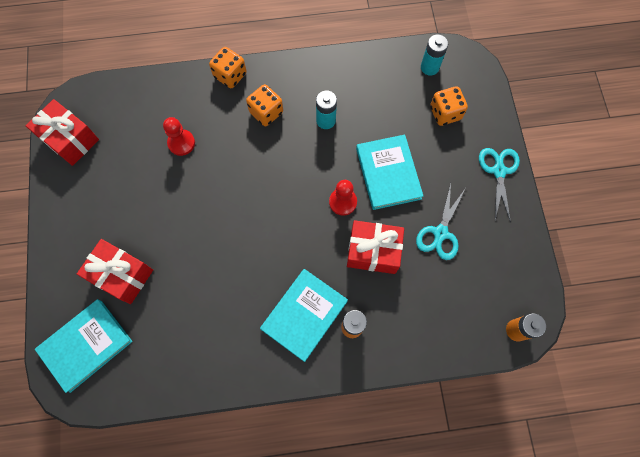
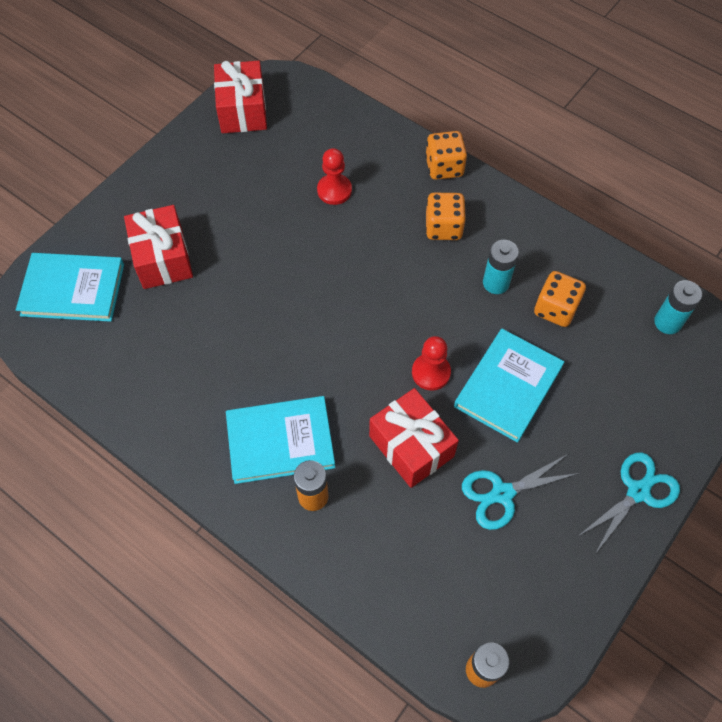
camera: 45 degrees right, 10 degrees down
orange dice [430,86,468,126] -> orange dice moved to [534,271,586,327]

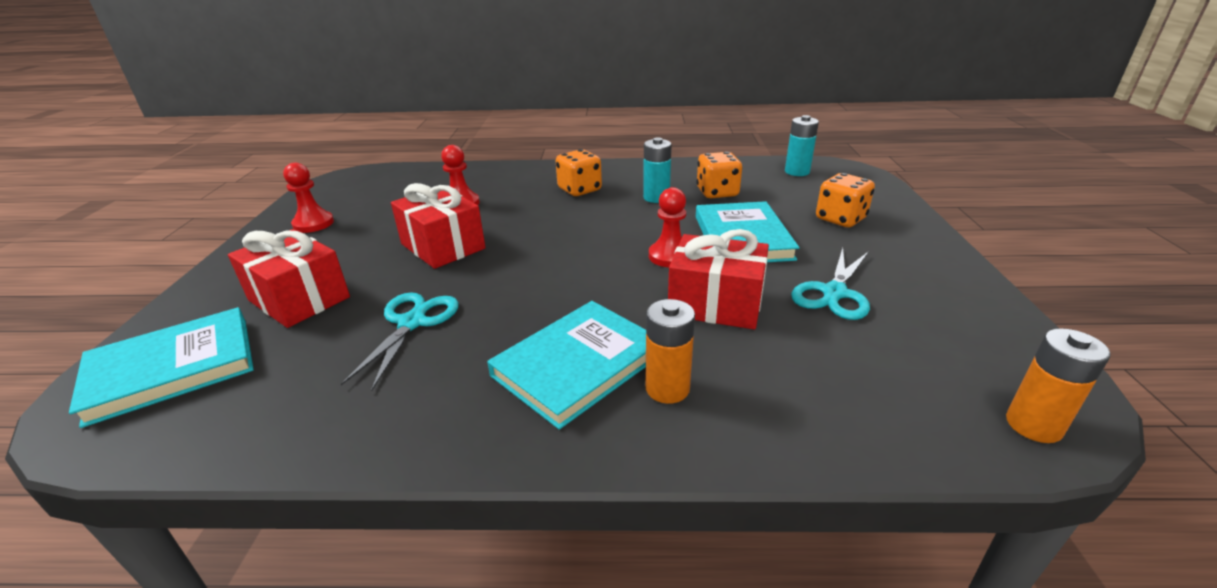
camera: 35 degrees left, 30 degrees down
red gift [214,61,267,133] -> red gift moved to [391,183,486,269]
orange dice [425,131,467,180] -> orange dice moved to [816,173,875,227]
turquoise scissors [578,452,680,554] -> turquoise scissors moved to [341,292,459,391]
none -> red pawn [283,163,334,233]

